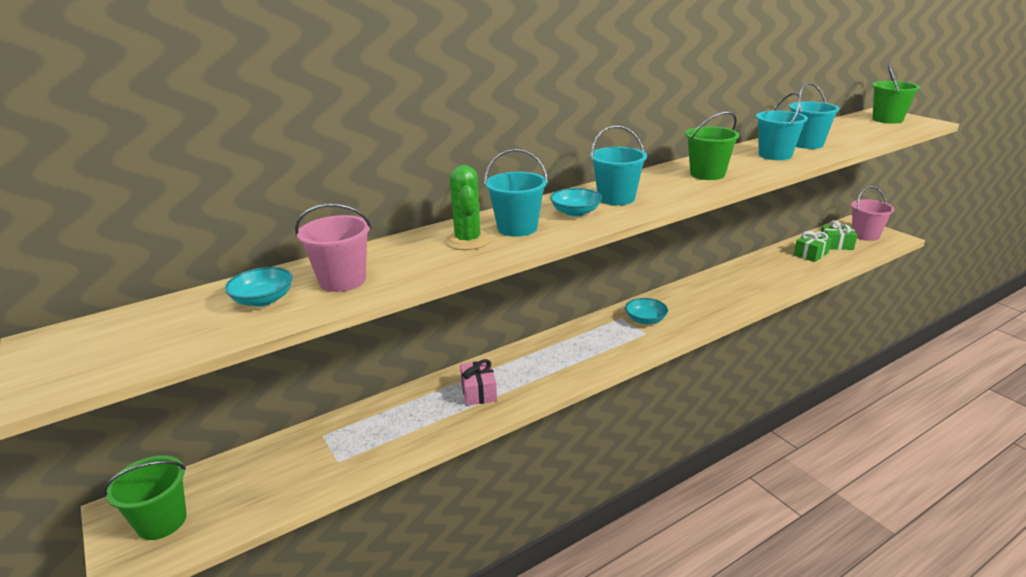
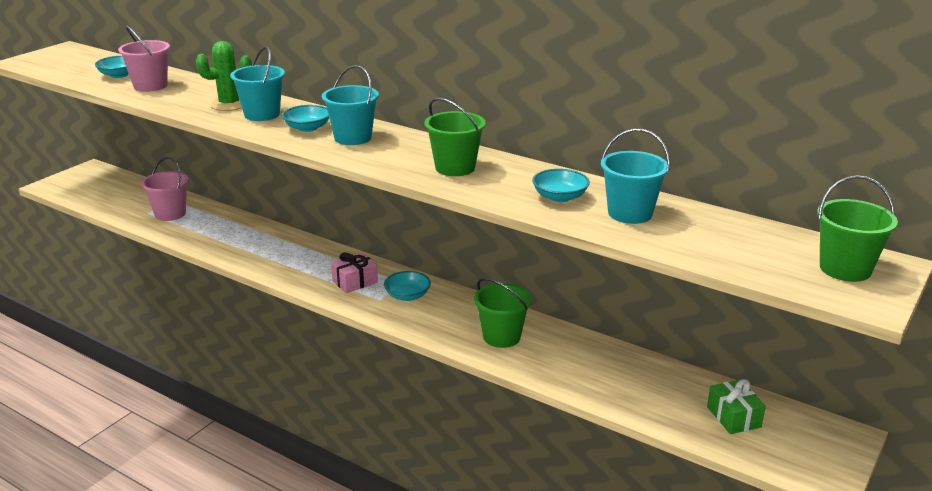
camera: 65 degrees right, 0 degrees up
green bucket [103,455,187,540] -> green bucket moved to [474,278,532,348]
pink gift [460,359,497,406] -> pink gift moved to [331,253,378,293]
turquoise bucket [756,92,808,160] -> turquoise bowl [532,169,590,202]
green gift [794,231,832,262] -> none
pink bucket [851,186,894,241] -> pink bucket moved to [141,157,189,221]

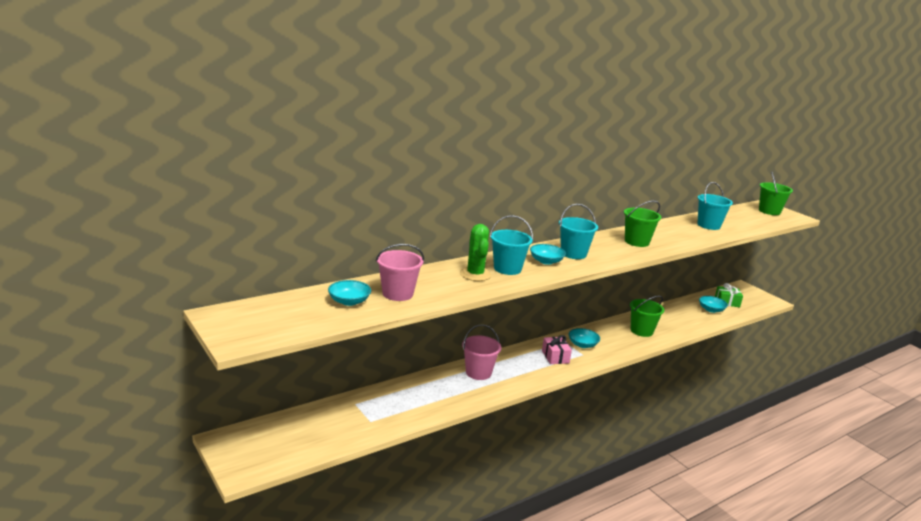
camera: 70 degrees left, 5 degrees down
pink bucket [141,157,189,221] -> pink bucket moved to [462,325,501,380]
turquoise bowl [532,169,590,202] -> turquoise bowl moved to [699,296,728,313]

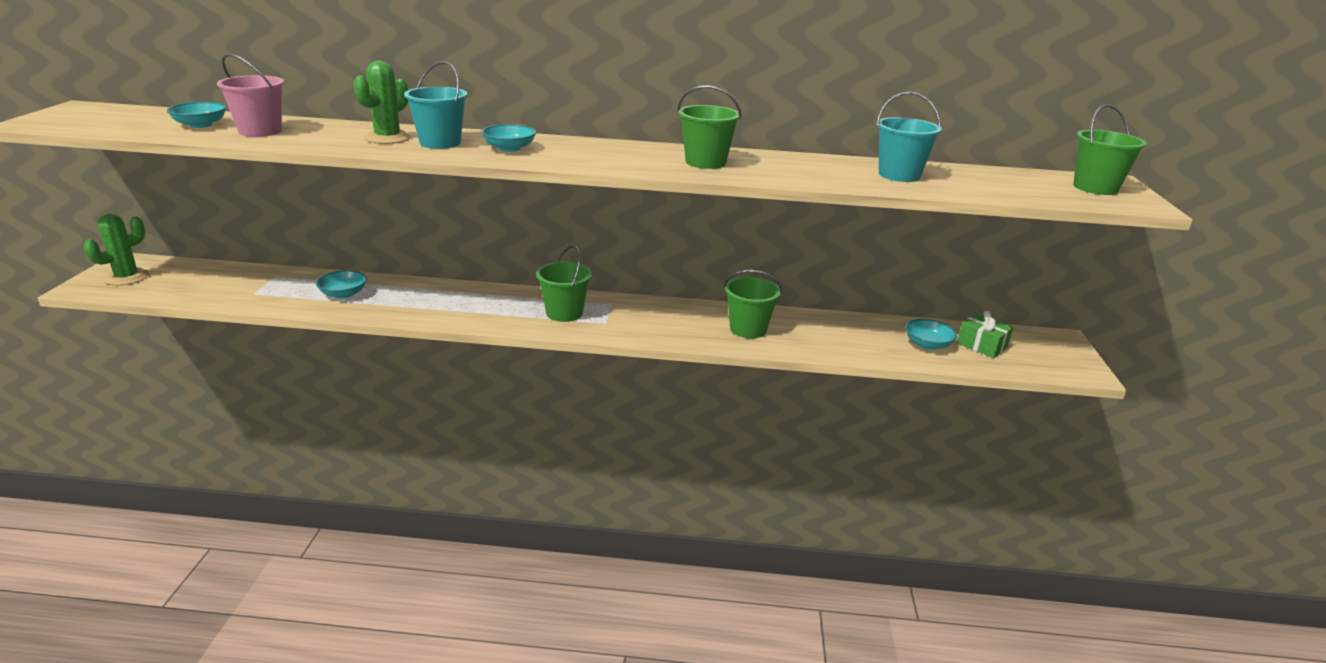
camera: 40 degrees right, 5 degrees up
pink bucket [462,325,501,380] -> none
pink gift [542,335,572,364] -> green bucket [536,245,592,322]
turquoise bucket [559,204,598,259] -> none
turquoise bowl [569,328,600,348] -> turquoise bowl moved to [316,270,367,299]
none -> green cactus [83,214,149,286]

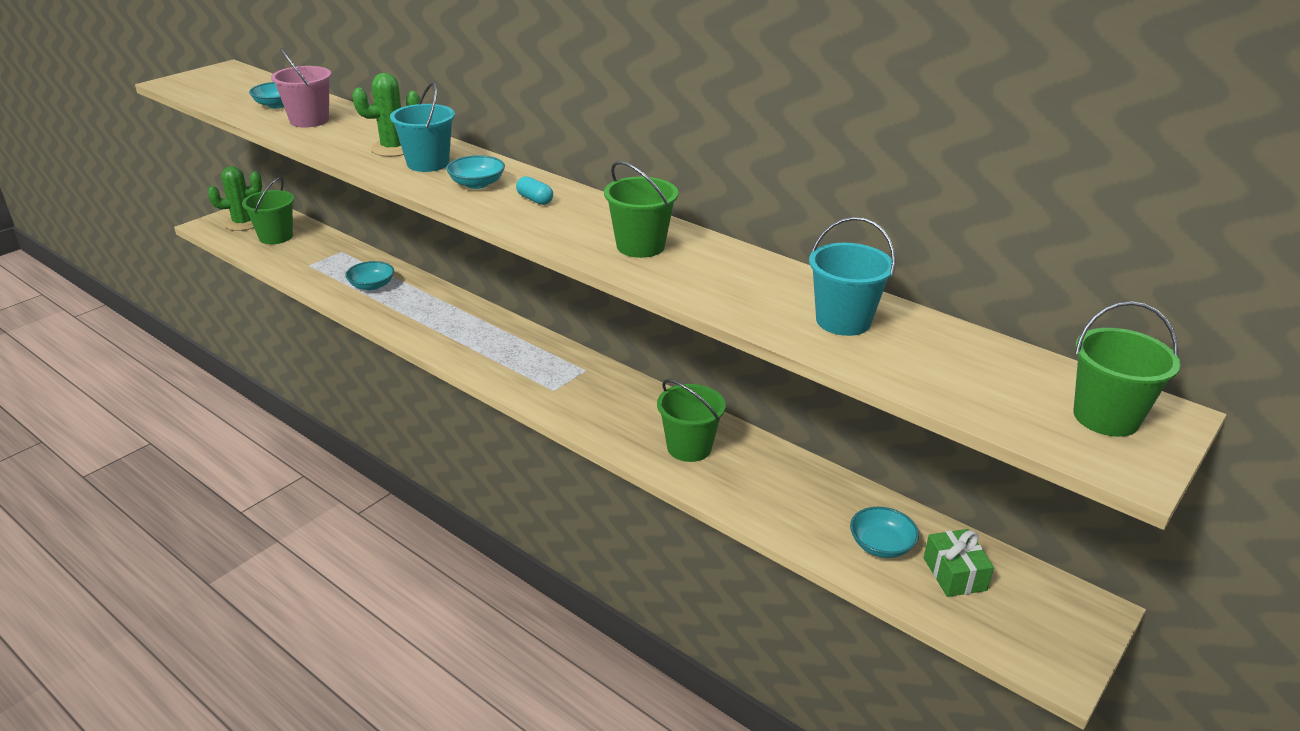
camera: 35 degrees right, 5 degrees up
green bucket [536,245,592,322] -> green bucket moved to [242,177,294,244]
none -> turquoise capsule [516,176,553,205]

